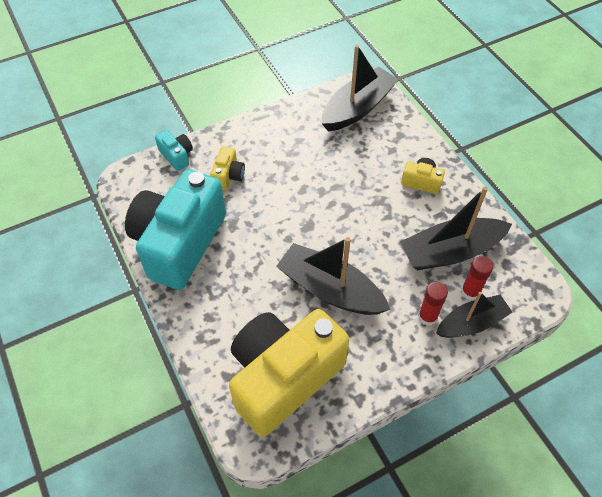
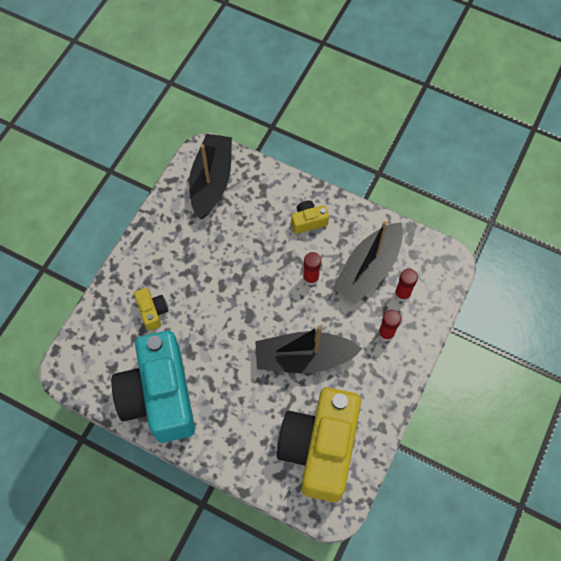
camera: 35 degrees left, 10 degrees up
turquoise camera [155,130,193,171] -> none
black boat [436,292,513,338] -> none
none -> red glue stick [303,252,321,285]

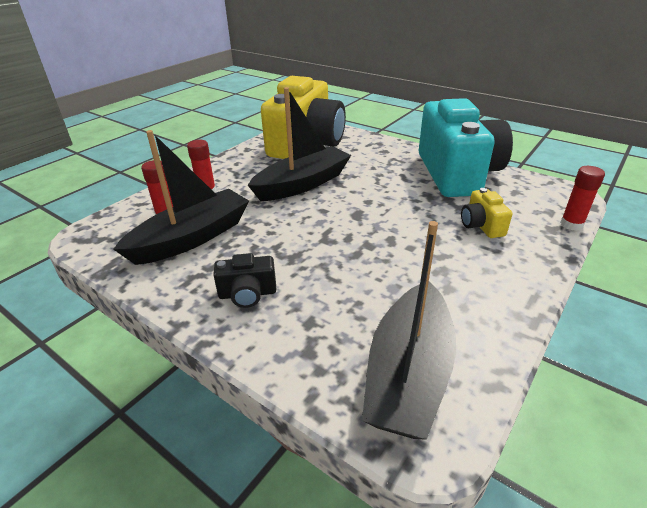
camera: 170 degrees left, 30 degrees down
black boat [255,325,363,373] -> black boat turned 45 degrees counterclockwise [248,87,351,201]
yellow camera [291,201,329,234] -> black camera [213,253,276,308]
red glue stick [303,252,321,285] -> red glue stick moved to [560,166,605,231]

